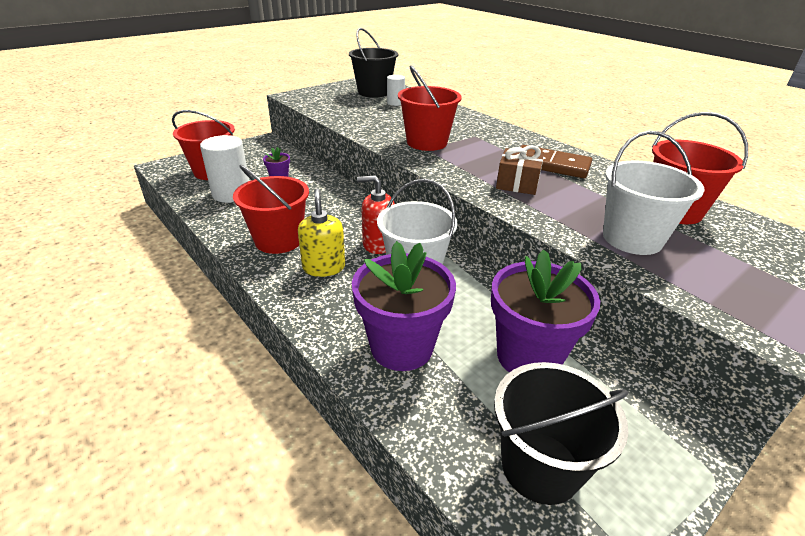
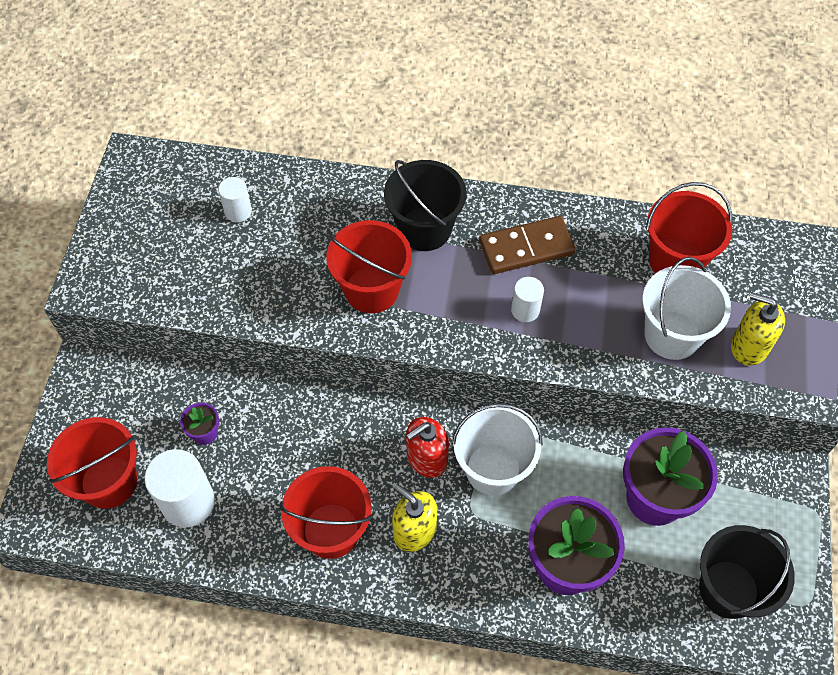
camera: 40 degrees left, 25 degrees up
black bucket [349,28,398,98] -> black bucket moved to [384,160,466,251]
brown gift [496,145,544,195] -> white cylinder [511,277,544,322]
none -> yellow soap dispenser [731,293,785,366]

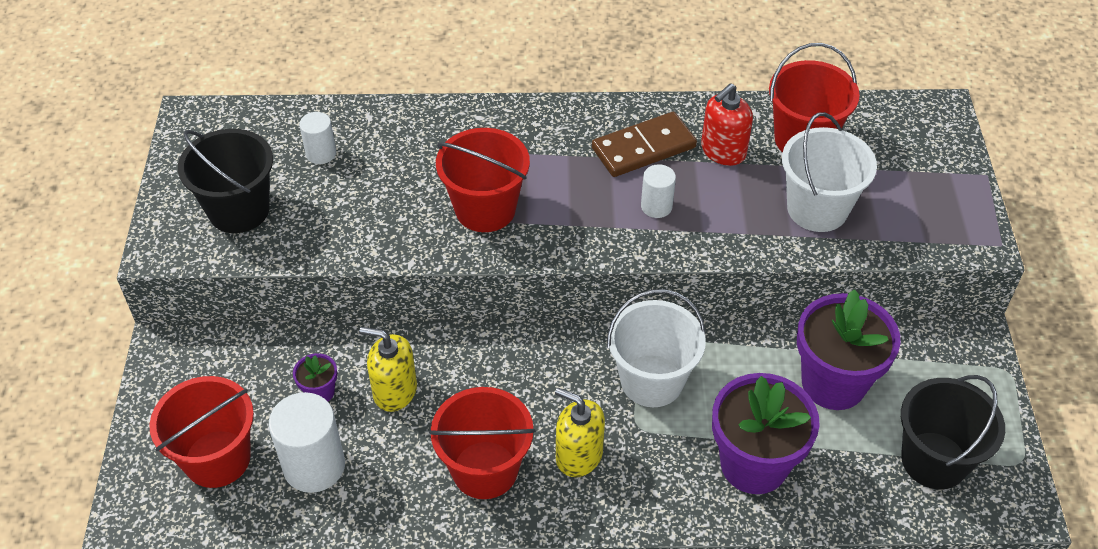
camera: 10 degrees left, 10 degrees down
black bucket [384,160,466,251] -> black bucket moved to [178,129,273,233]
red soap dispenser [406,417,449,478] -> red soap dispenser moved to [701,83,753,166]
yellow soap dispenser [731,293,785,366] -> yellow soap dispenser moved to [359,327,417,412]

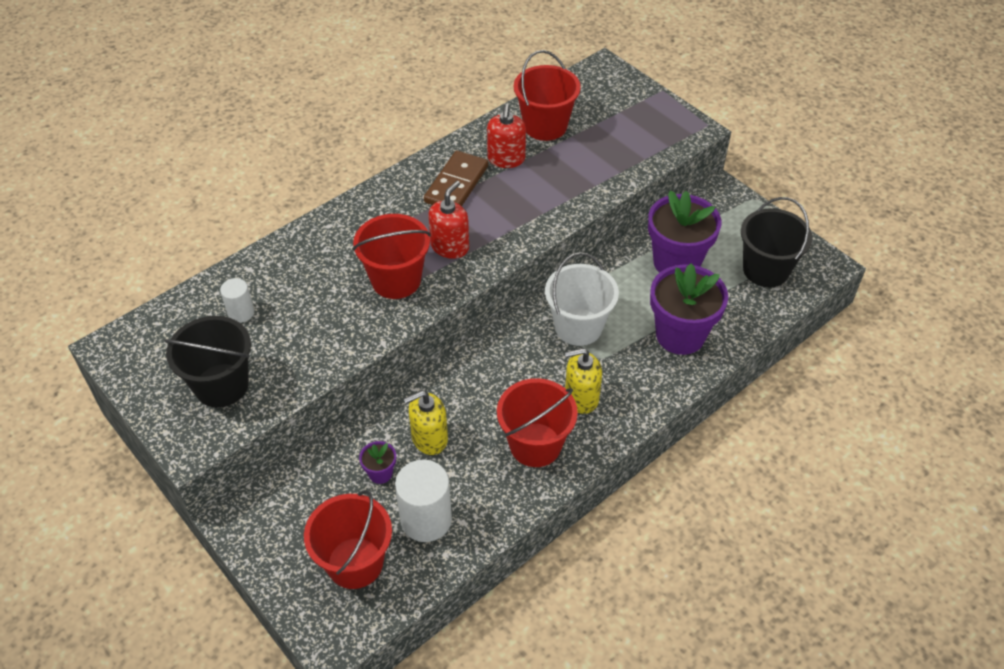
camera: 40 degrees left, 0 degrees up
white cylinder [641,164,676,218] -> none
white bucket [782,112,877,232] -> none
none -> red soap dispenser [428,181,469,259]

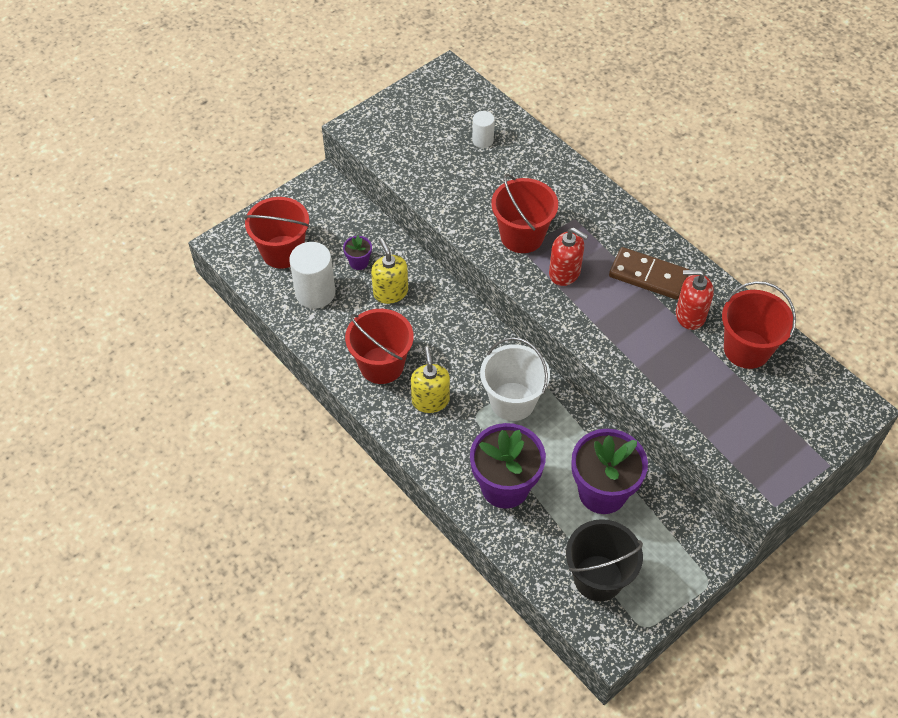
camera: 90 degrees right, 5 degrees up
black bucket [164,316,251,408] -> none

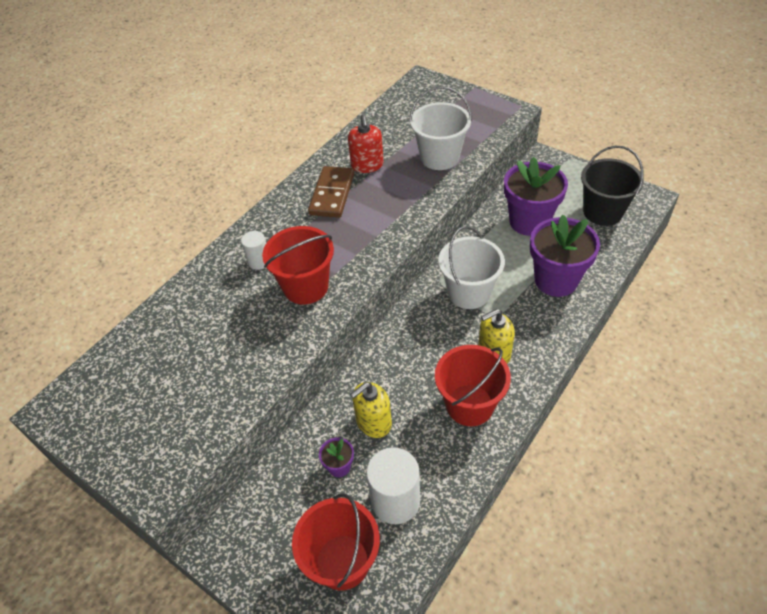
camera: 100 degrees left, 5 degrees down
white cylinder [472,111,495,148] -> white cylinder moved to [241,231,266,270]
red soap dispenser [549,227,588,286] -> none
red bucket [722,281,796,369] -> none
none -> white bucket [409,86,472,170]

